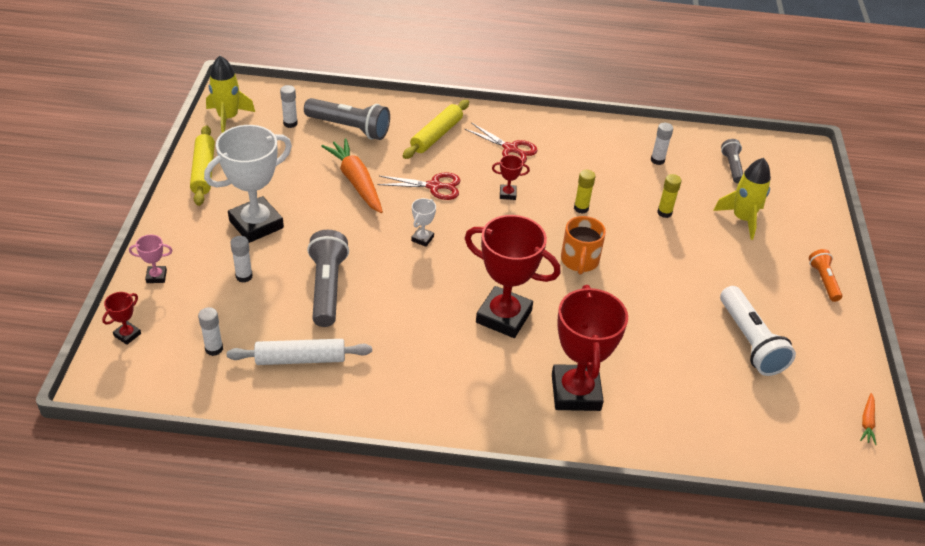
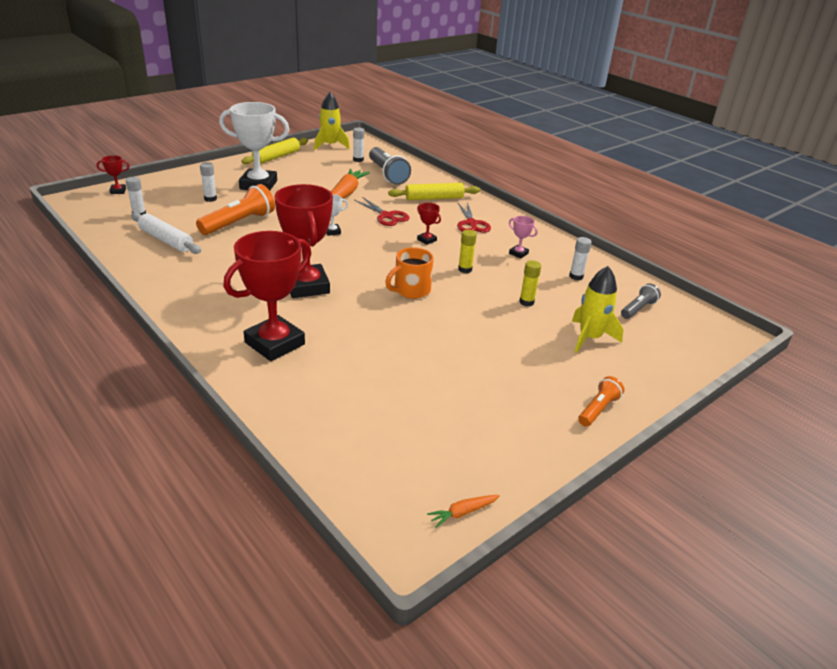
camera: 45 degrees right, 10 degrees down
pink trophy [129,235,172,283] -> pink trophy moved to [509,216,538,258]
grey flashlight [307,230,349,327] -> orange flashlight [196,184,275,235]
white flashlight [720,286,796,376] -> none

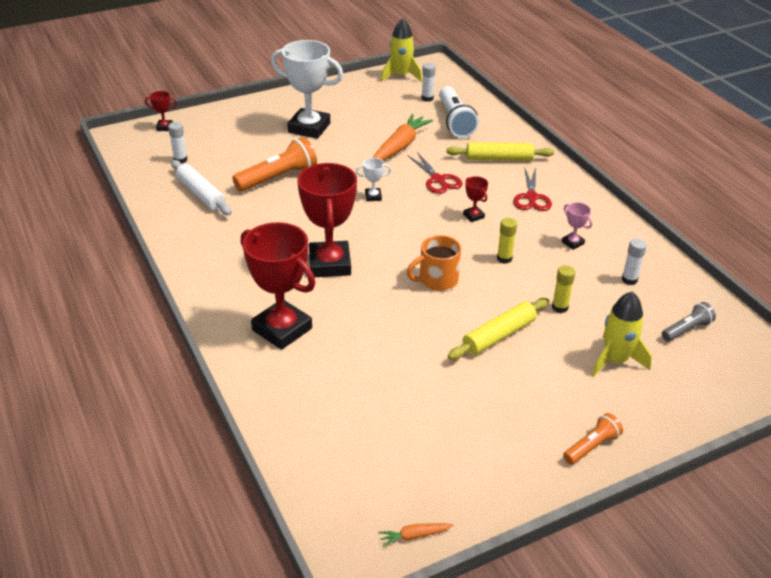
camera: 15 degrees right, 5 degrees up
white glue stick [200,162,217,202] -> none
red trophy [224,231,312,361] -> red trophy turned 75 degrees clockwise [241,222,315,350]
yellow rolling pin [242,138,308,164] -> yellow rolling pin moved to [448,298,549,360]
grey flashlight [369,147,411,185] -> white flashlight [439,86,479,138]

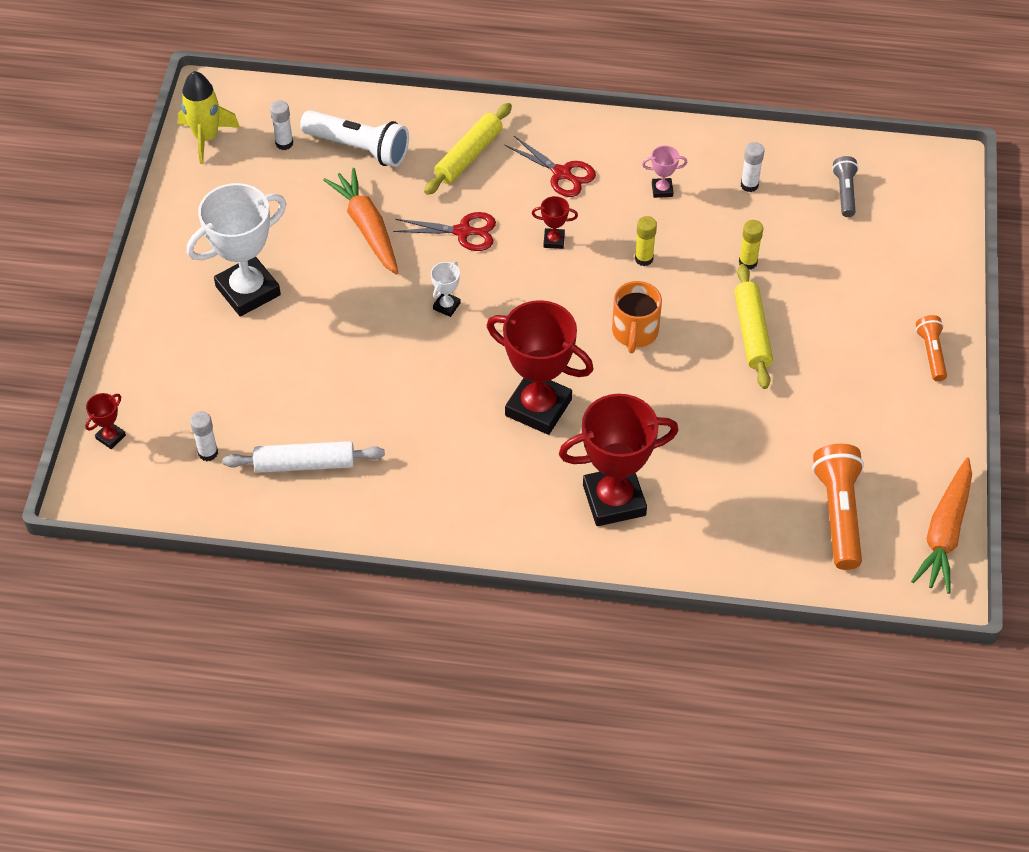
camera: 55 degrees left, 15 degrees up
orange flashlight [232,137,317,192] -> orange flashlight moved to [812,444,864,570]
orange carrot [378,523,454,547] -> orange carrot [911,457,972,594], size x2.19
yellow rocket [592,291,652,377] -> none

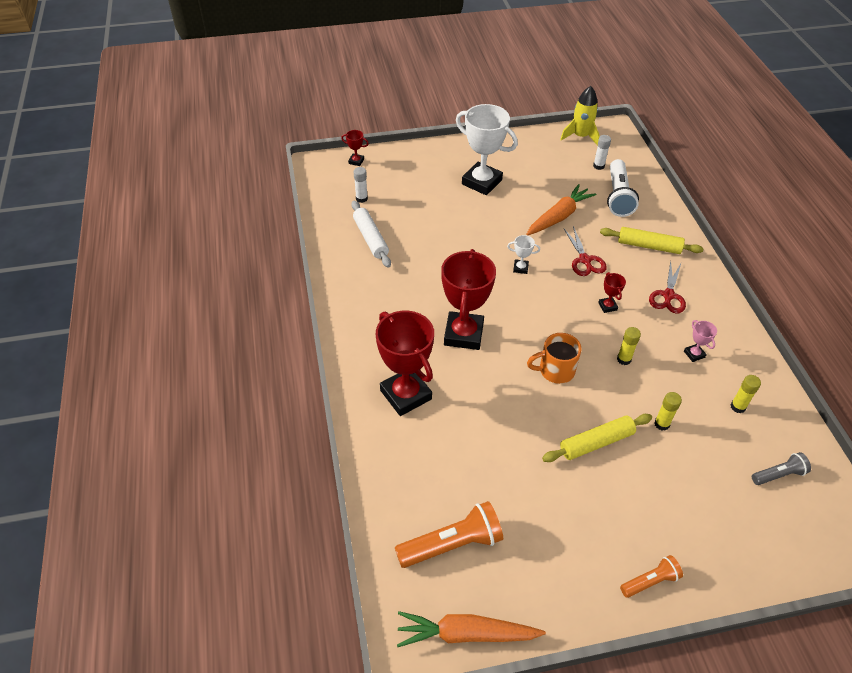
camera: 70 degrees right, 5 degrees down
white glue stick [741,142,764,192] -> yellow glue stick [731,375,761,413]

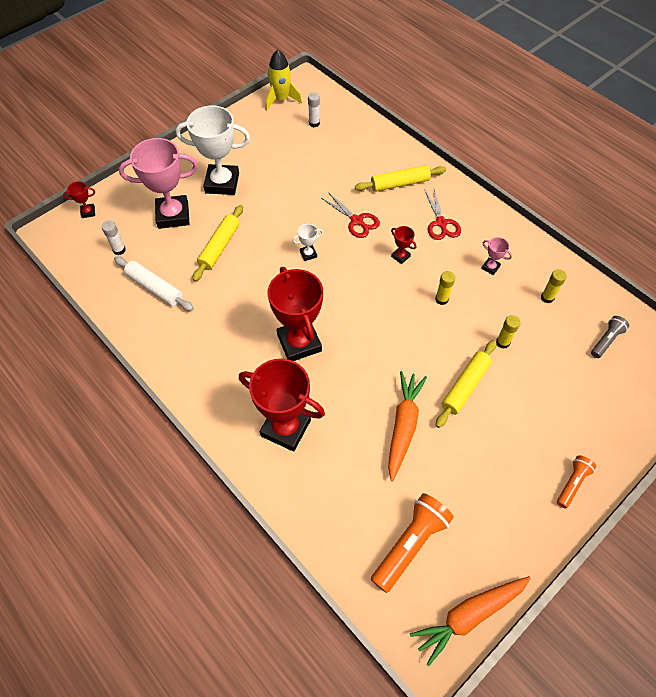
camera: 30 degrees left, 10 degrees up
orange carrot [526,184,596,236] -> orange carrot moved to [388,371,427,481]
orange mug [527,333,581,384] -> none
white flashlight [607,159,639,217] -> none
none -> pink trophy [119,138,198,229]
none -> yellow rolling pin [193,205,243,281]

